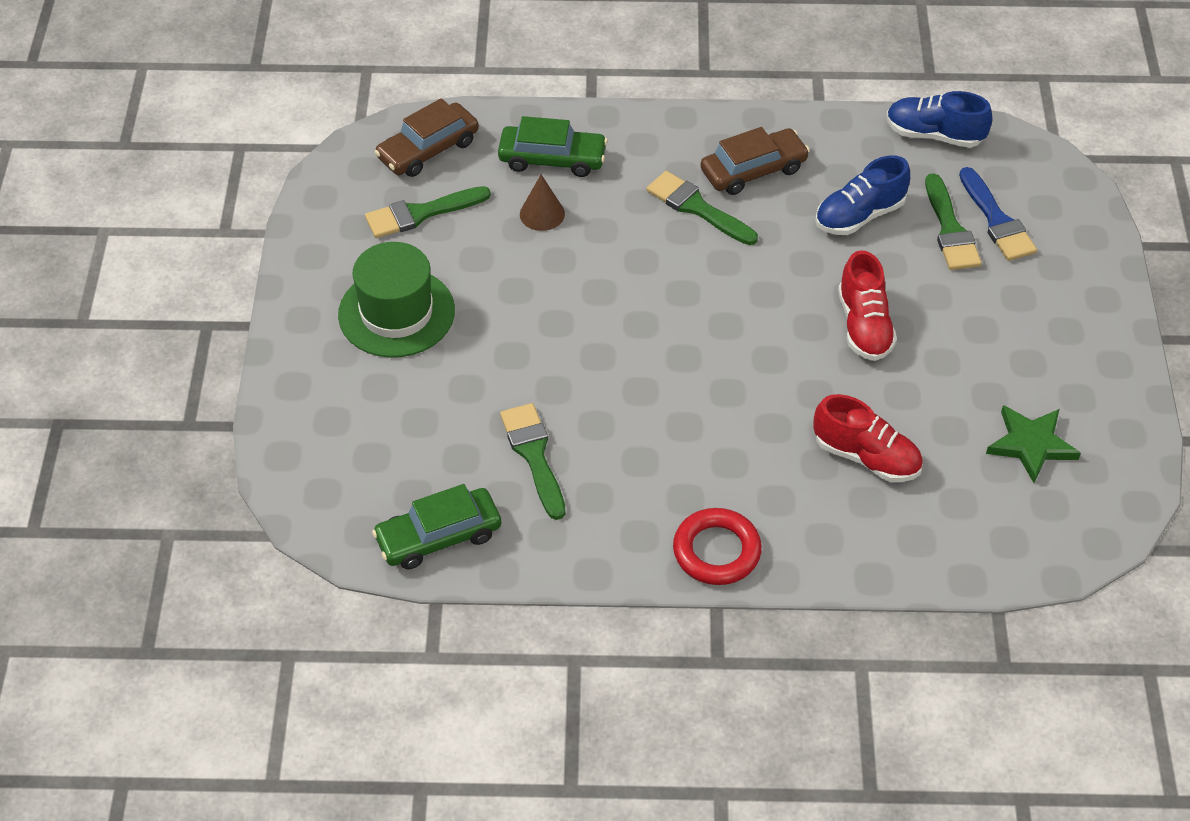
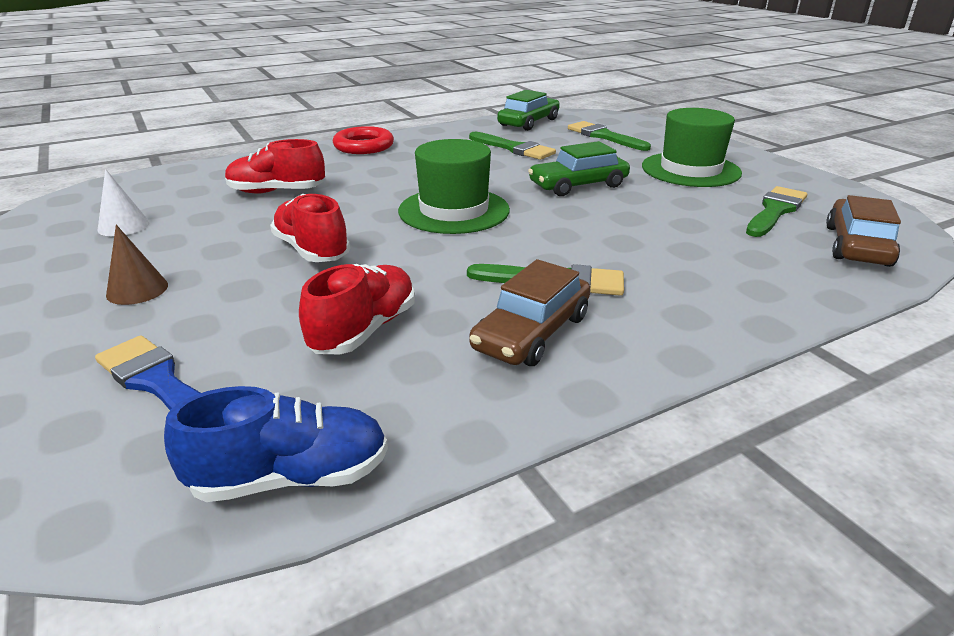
camera: 150 degrees right, 20 degrees down
green car [498,116,608,177] -> green car moved to [528,141,630,196]
brown cone [520,175,565,231] -> brown cone moved to [106,225,168,305]
blue shoe [815,156,910,235] -> red shoe [299,264,415,354]
green brush [925,173,982,270] -> green brush moved to [568,121,651,151]
green star [986,405,1081,483] -> white cone [98,169,149,236]
none -> green hat [398,139,510,234]

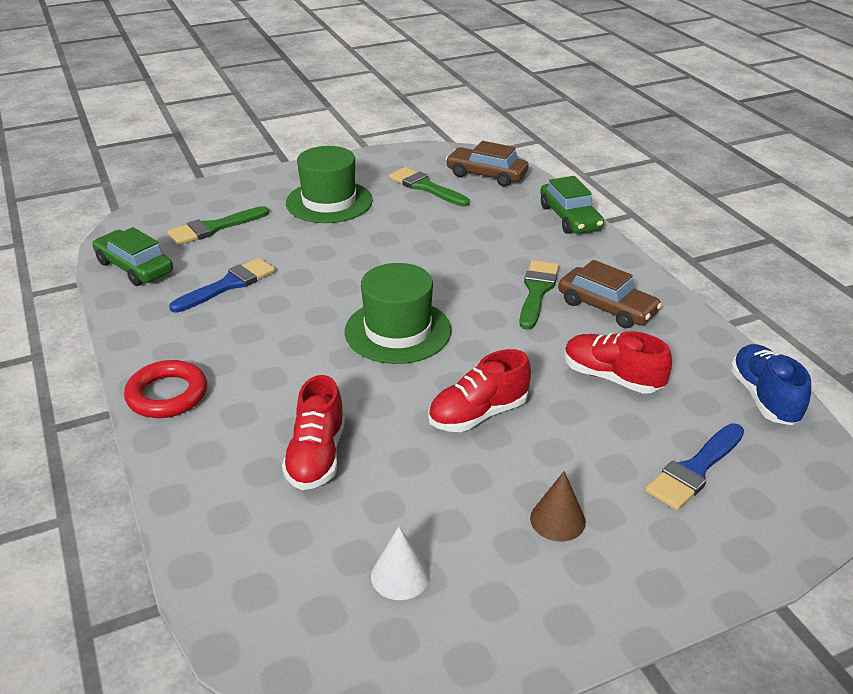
camera: 85 degrees left, 5 degrees up
green brush [469,132,556,160] -> blue brush [169,258,275,313]
green car [528,141,630,196] -> green car moved to [540,176,604,234]

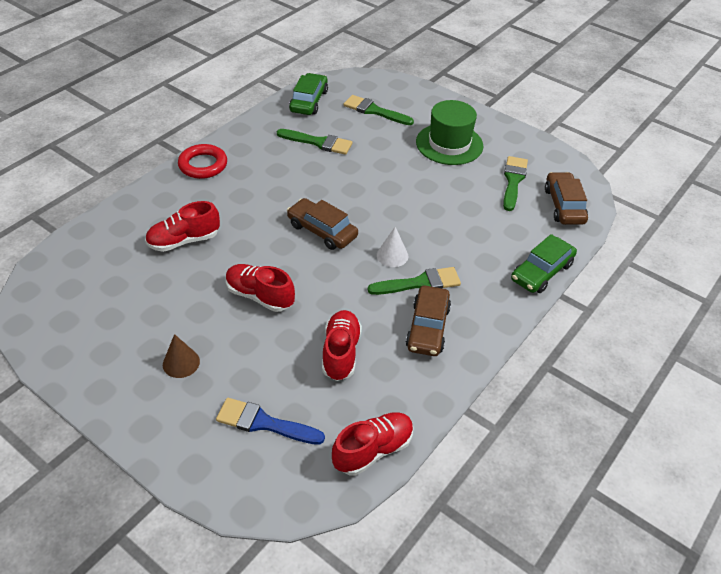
camera: 60 degrees right, 10 degrees up
blue brush [169,258,275,313] -> green brush [277,129,352,155]
green hat [344,263,452,364] -> brown car [287,198,358,250]
white cone [371,527,430,600] -> white cone moved to [377,227,408,267]
blue shoe [730,344,811,425] -> red shoe [332,412,414,476]

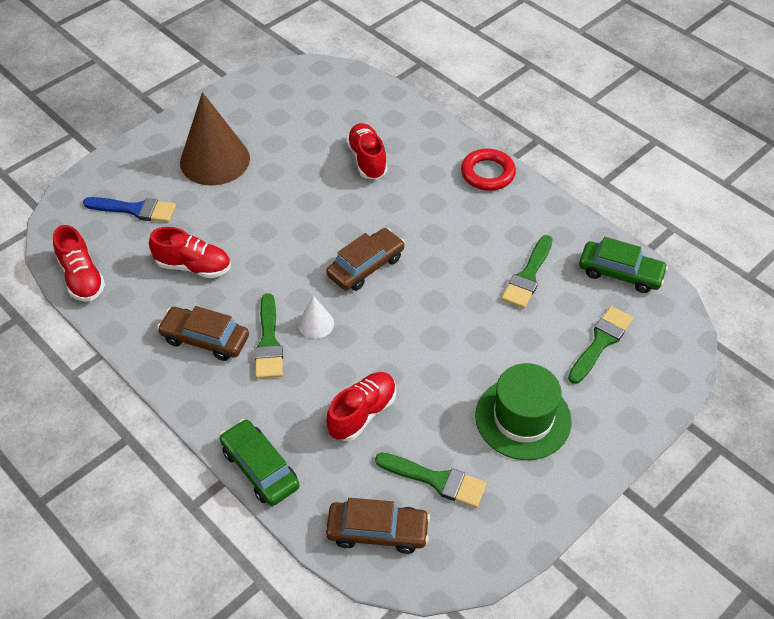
camera: 100 degrees right, 5 degrees up
brown cone [163,334,200,378] -> brown cone [180,92,250,185], size x2.20
blue brush [216,398,325,445] -> blue brush turned 75 degrees clockwise [83,197,176,222]
red shoe [226,264,295,312] -> red shoe moved to [326,372,396,441]

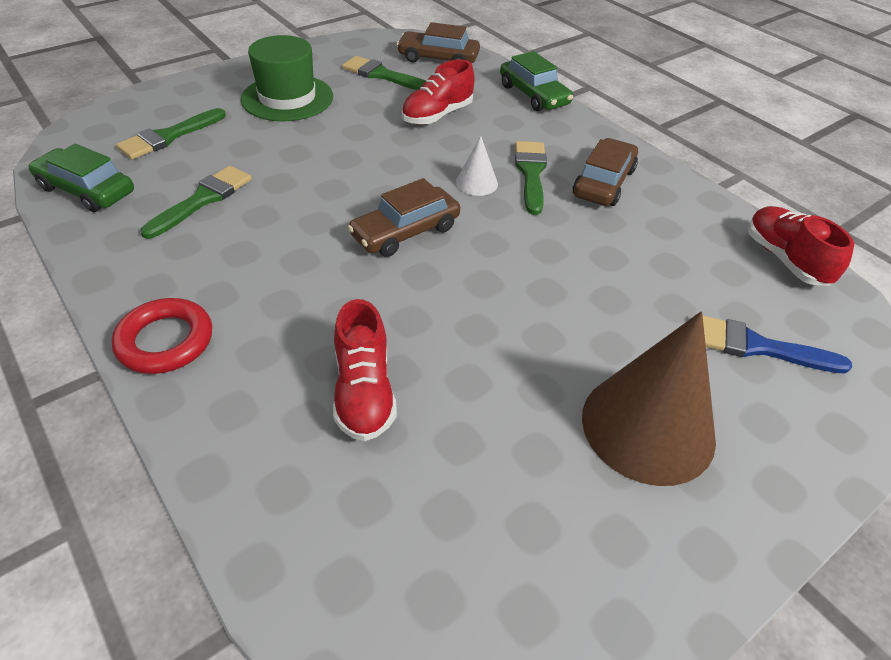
camera: 175 degrees left, 5 degrees down
red shoe [149,227,231,278] -> none
brown car [157,306,249,361] -> brown car turned 90 degrees counterclockwise [573,138,638,206]

